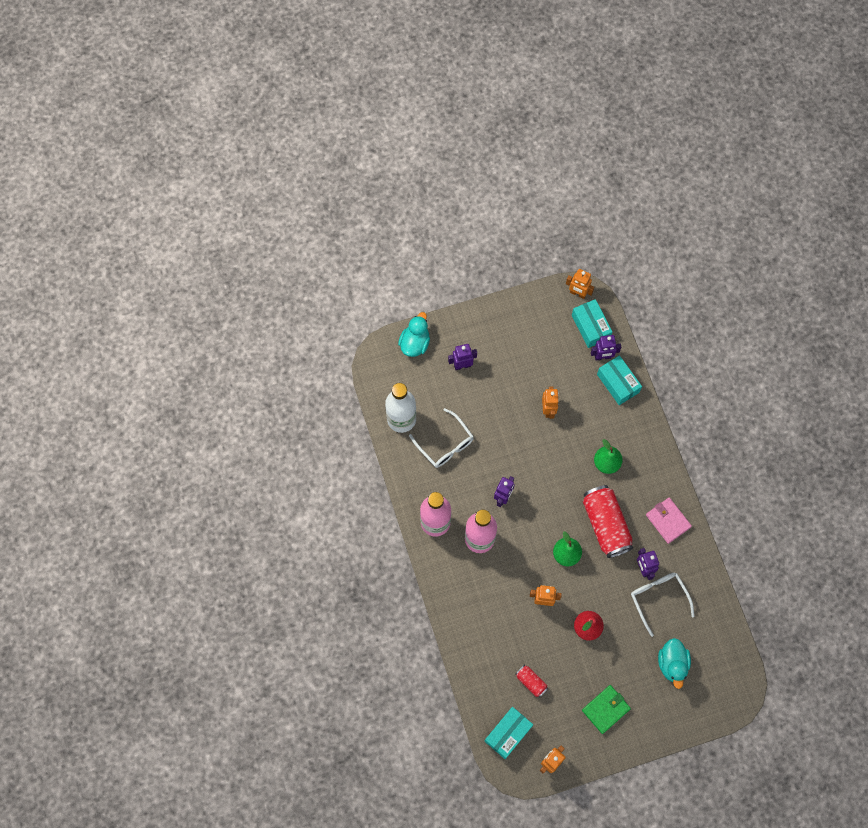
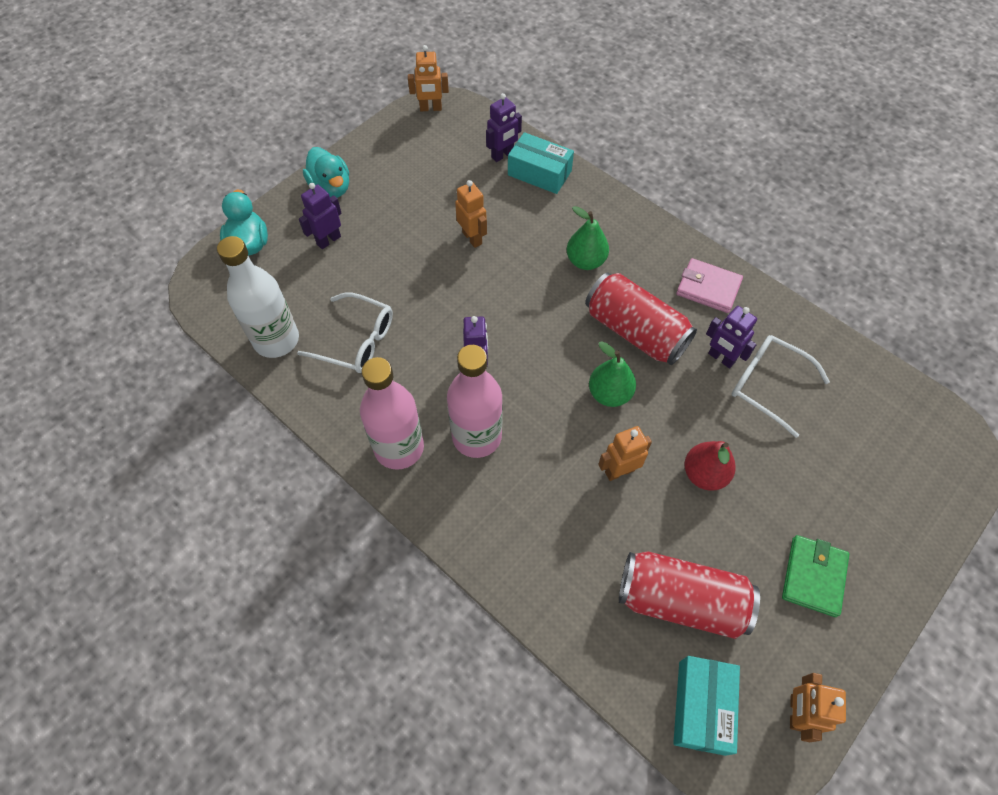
camera: 30 degrees left, 10 degrees down
red can [515,665,548,698] -> red can [619,551,760,639], size x2.09
turquoise box [572,299,612,348] -> none
turquoise duck [658,638,691,689] -> turquoise duck moved to [303,147,349,198]

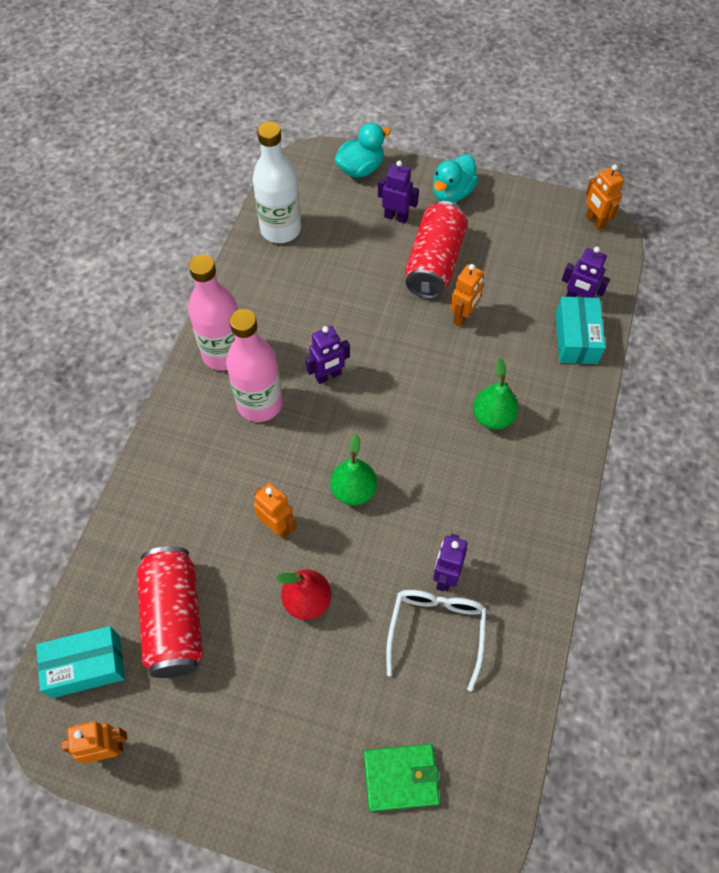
camera: 65 degrees right, 0 degrees up
white glasses [297,292,393,373] -> none
red can [585,272,697,365] -> red can moved to [405,201,467,299]
pink wallet [676,258,743,313] -> none
green wallet [782,535,849,617] -> green wallet moved to [364,744,440,812]

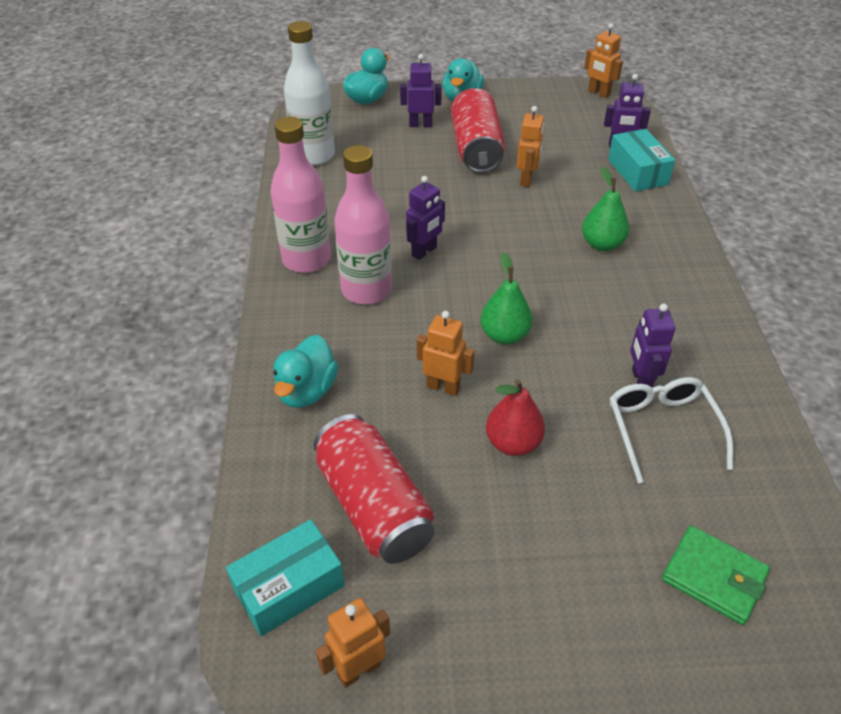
camera: 20 degrees left, 15 degrees down
green wallet [364,744,440,812] -> green wallet turned 60 degrees clockwise [662,525,770,625]
none -> turquoise duck [273,335,338,408]

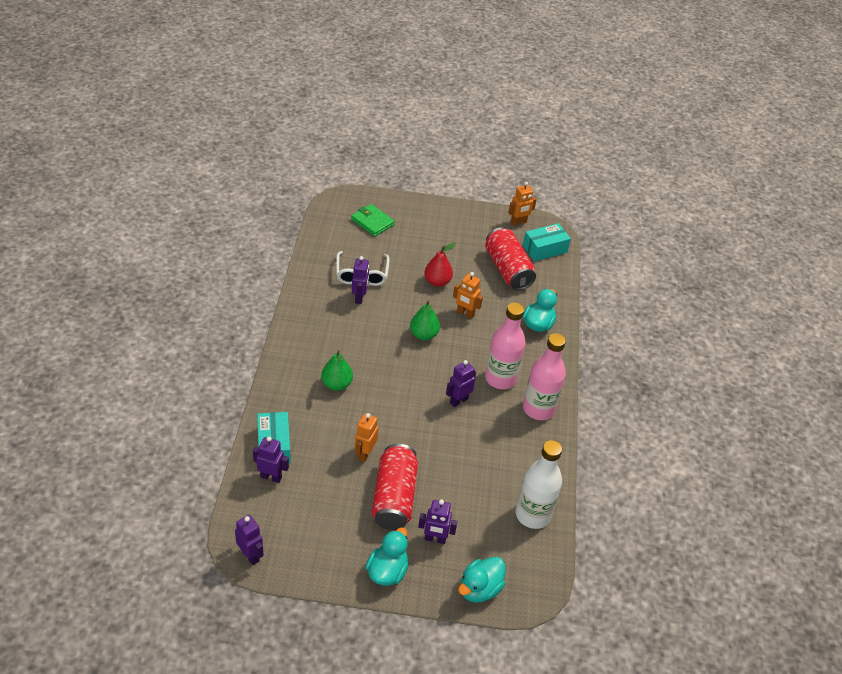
camera: 175 degrees left, 0 degrees up
orange robot [584,23,623,98] -> purple robot [235,515,264,565]

